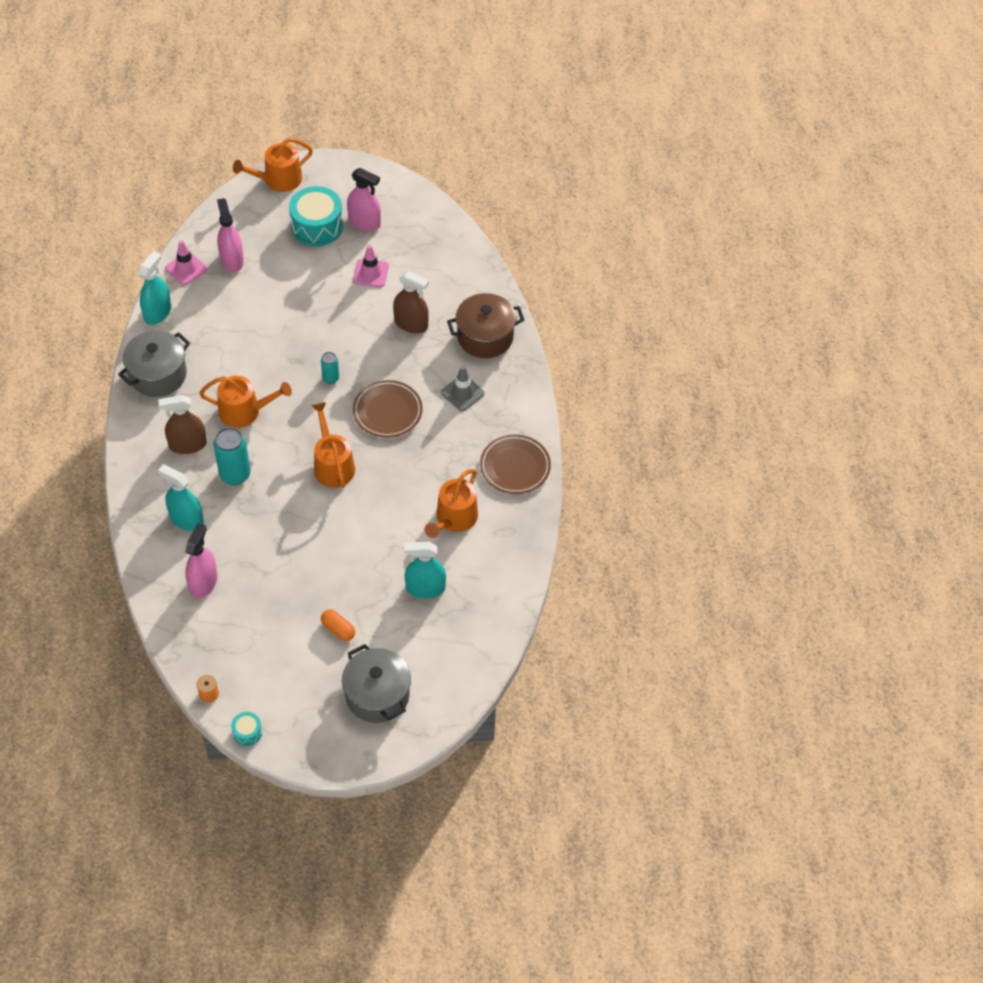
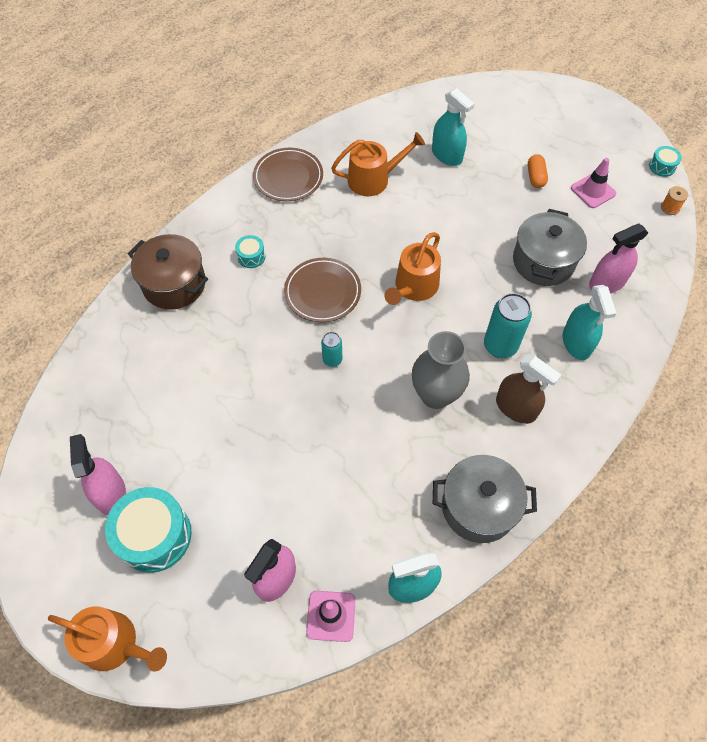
camera: 130 degrees left, 5 degrees up
orange watering can [199,376,292,428] -> grey vase [412,331,470,409]
grey pot [342,644,411,723] -> grey pot moved to [513,209,587,286]
pink traffic cone [353,245,389,287] -> pink traffic cone moved to [571,158,616,208]
brown spray bottle [393,271,429,333] -> none
grey traffic cone [441,366,485,411] -> turquoise drum [235,235,266,268]

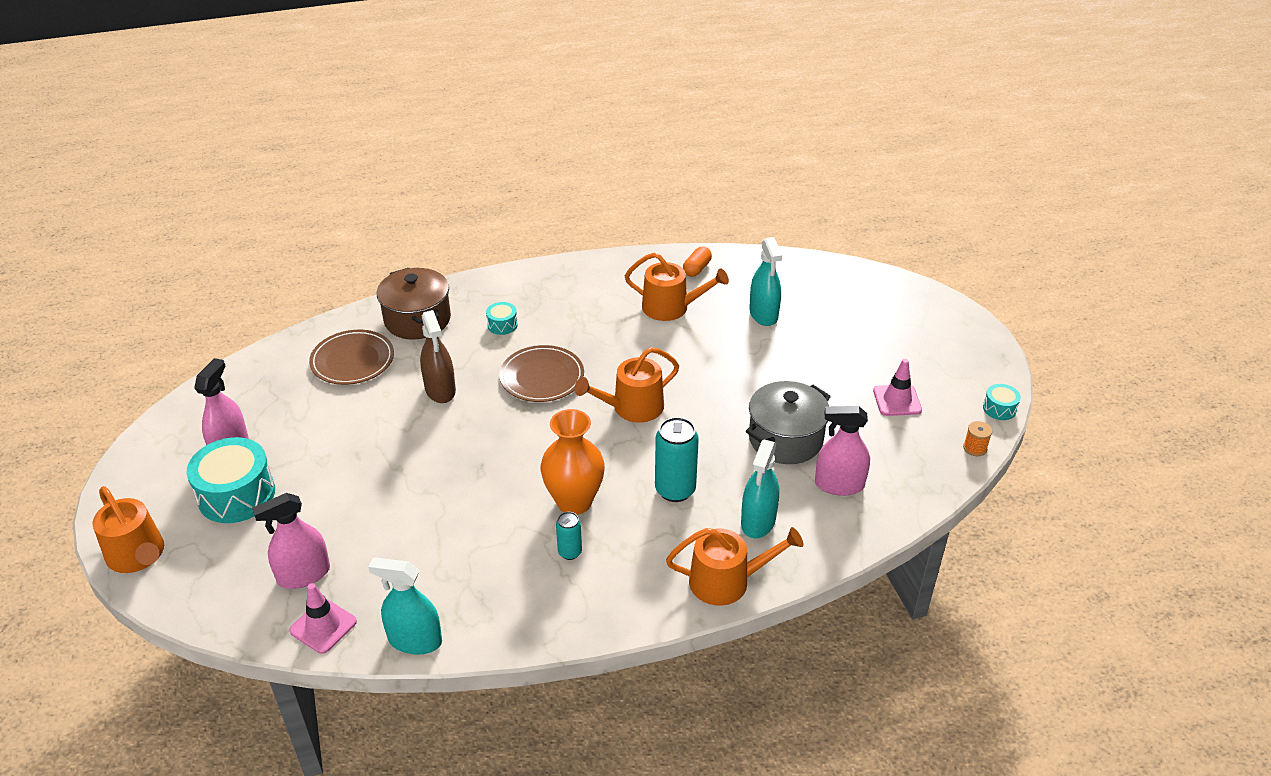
camera: 30 degrees right, 20 degrees down
brown plate [253,147,323,201] -> brown plate moved to [309,330,394,385]
turquoise can [321,332,342,367] -> turquoise can moved to [556,512,582,560]
grey vase [412,331,470,409] -> orange vase [541,409,605,515]
grey pot [433,455,537,543] -> none
brown spray bottle [496,355,561,424] -> brown spray bottle moved to [420,310,456,403]
orange capsule [528,154,548,188] -> orange capsule moved to [683,246,712,277]
none -> orange watering can [666,527,804,606]

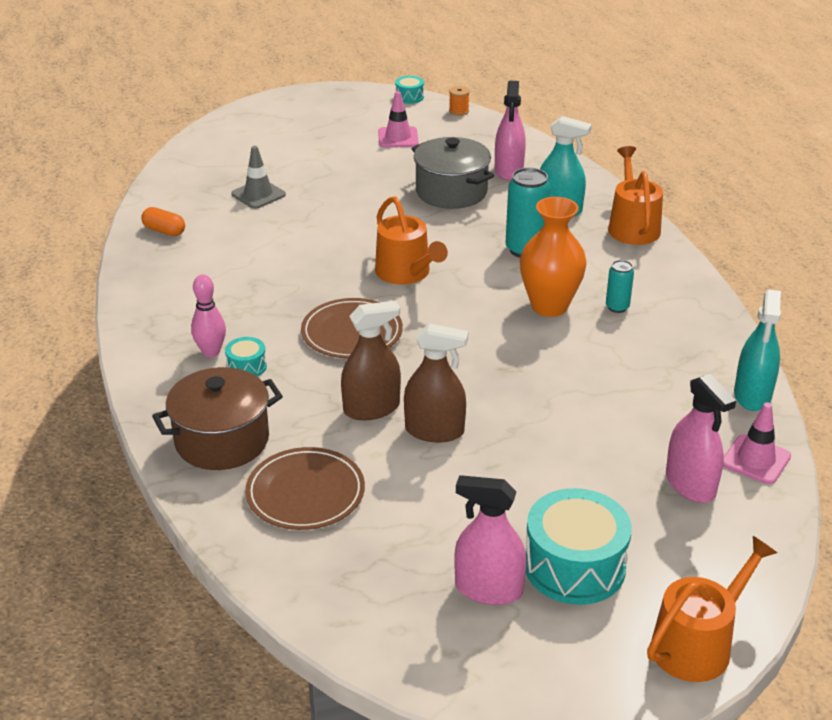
camera: 90 degrees left, 5 degrees down
orange watering can [625,253,729,321] -> none
turquoise spray bottle [749,237,782,326] -> grey traffic cone [231,146,286,209]
none -> pink bowling pin [191,275,226,357]
none -> brown spray bottle [404,323,468,443]

